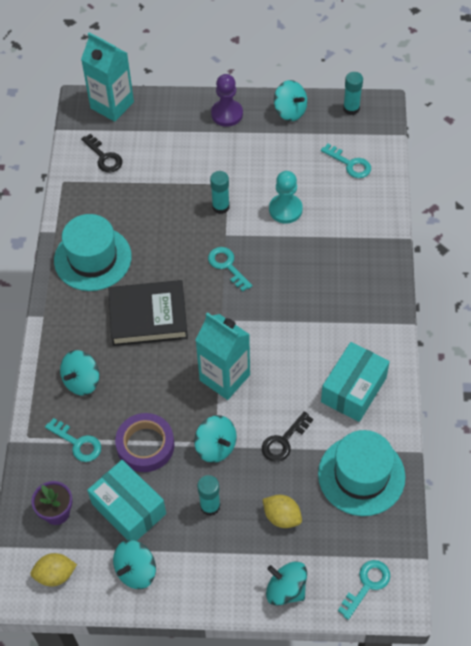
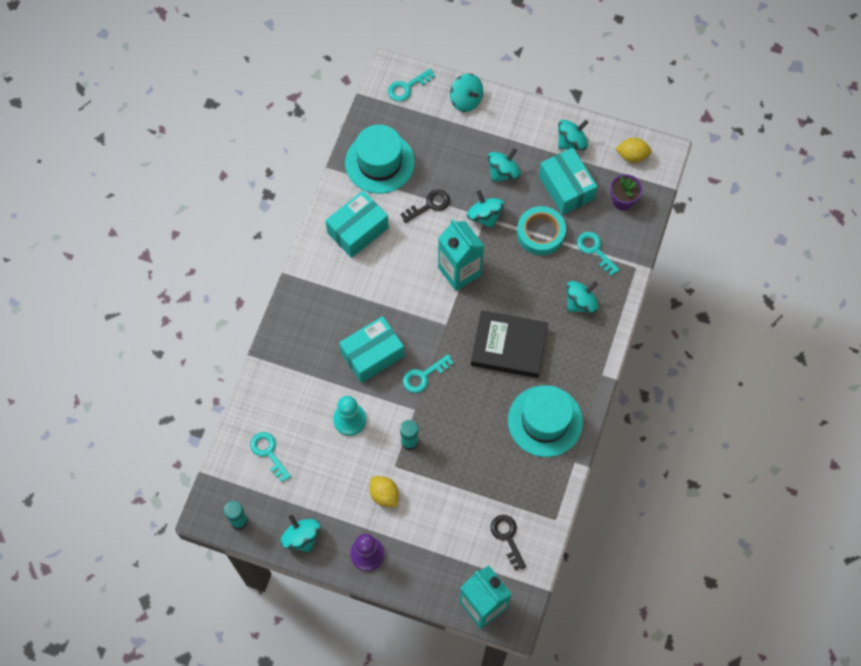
camera: 165 degrees left, 10 degrees up
purple tape [115,413,175,472] -> turquoise tape [517,206,566,255]
turquoise glue stick [197,475,221,516] -> turquoise spinning top [487,148,521,182]
turquoise key [208,247,252,292] -> turquoise key turned 75 degrees clockwise [403,354,454,393]
yellow lemon [262,495,302,528] -> yellow lemon moved to [370,476,399,507]
none -> turquoise box [339,316,404,383]

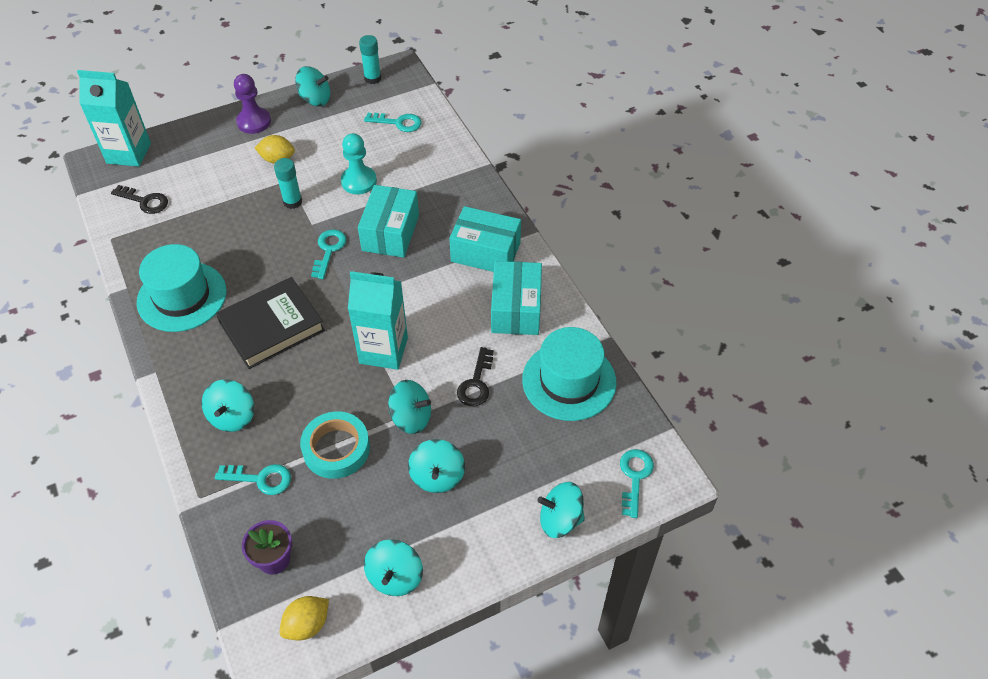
camera: 135 degrees right, 15 degrees down
turquoise box [539,148,598,215] -> turquoise box moved to [449,206,521,272]

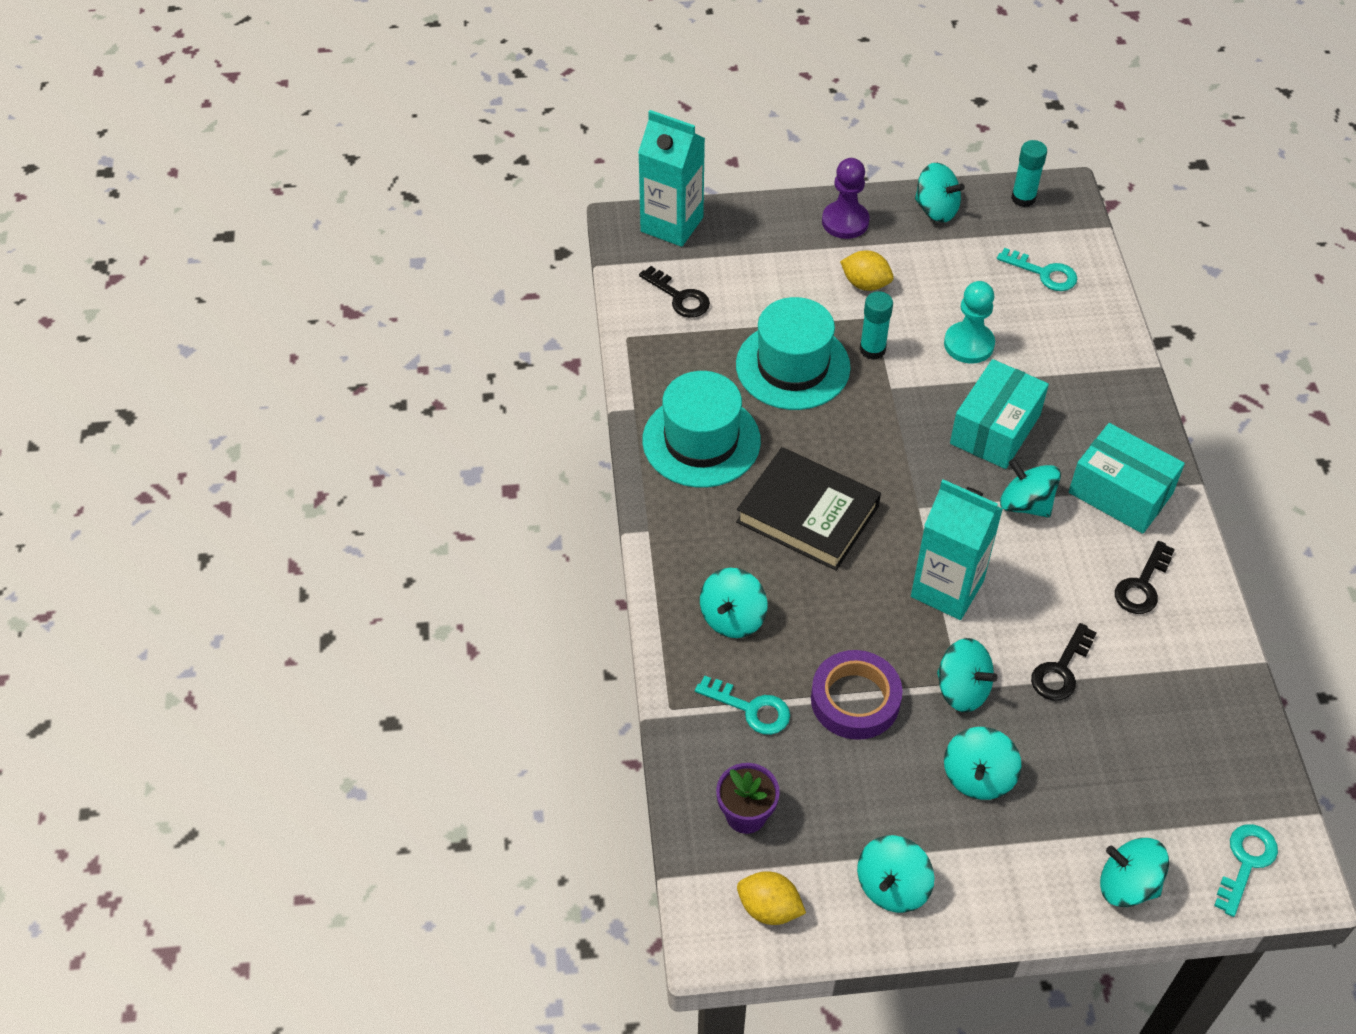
camera: 20 degrees right, 0 degrees up
black book [216,277,325,369] -> black book turned 45 degrees clockwise [736,447,881,571]
yellow lemon [280,596,329,640] -> yellow lemon turned 45 degrees clockwise [737,871,806,925]
turquoise tape [300,411,370,479] -> purple tape [811,650,903,740]
turquoise key [311,229,347,279] -> none
turquoise box [491,261,542,335] -> black key [1115,541,1175,614]
turquoise hat [522,327,616,421] -> turquoise hat moved to [736,297,850,410]
none -> turquoise spinning top [1000,458,1061,518]

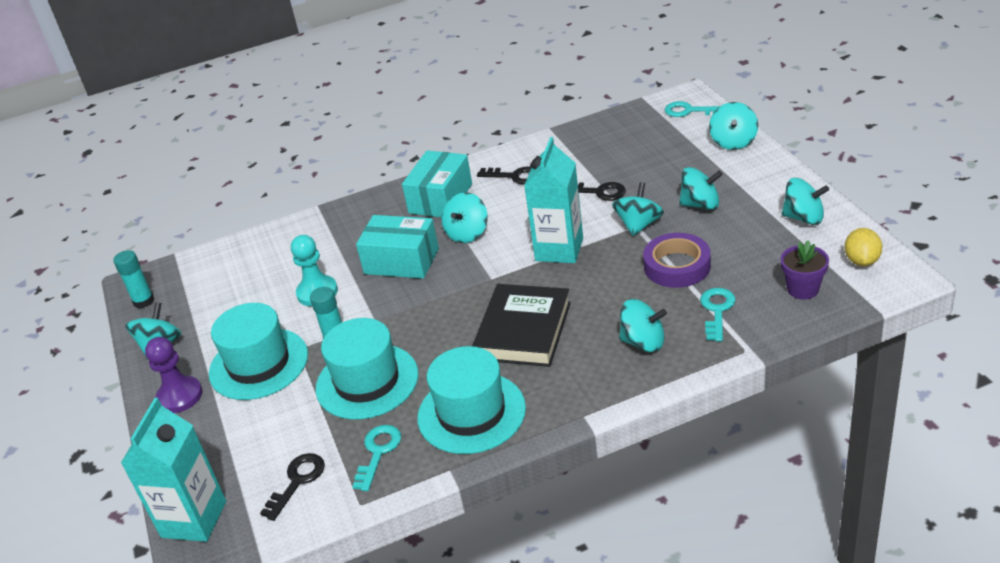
camera: 100 degrees left, 15 degrees down
yellow lemon [840,251,894,291] -> turquoise hat [209,303,308,400]
turquoise key [997,248,1077,291] -> turquoise key moved to [352,425,401,491]

